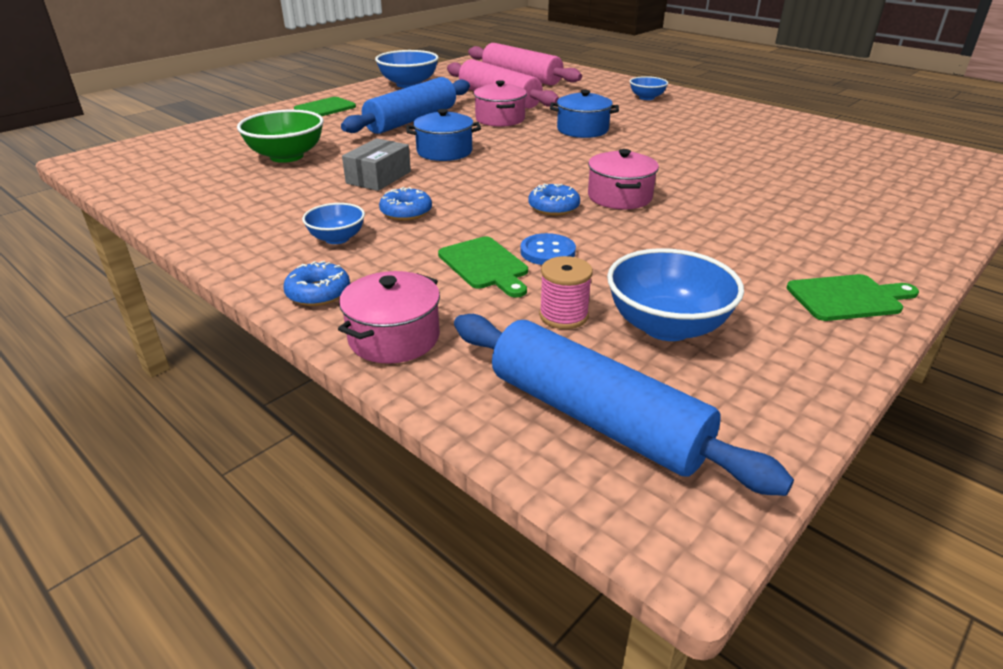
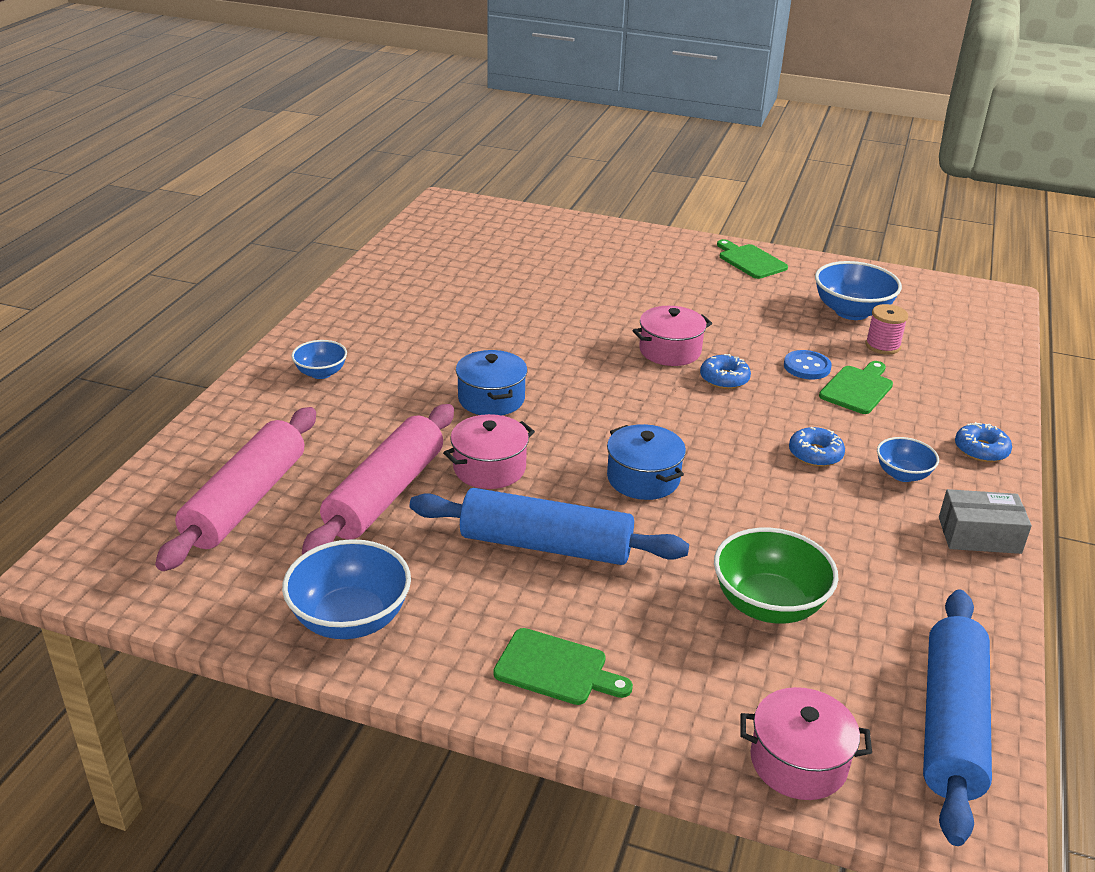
camera: 115 degrees left, 0 degrees up
pink pot [338,271,440,364] -> pink pot moved to [740,687,872,800]
grey box [342,138,411,191] -> grey box moved to [939,489,1032,554]
blue rolling pin [454,314,794,496] -> blue rolling pin moved to [923,590,992,846]

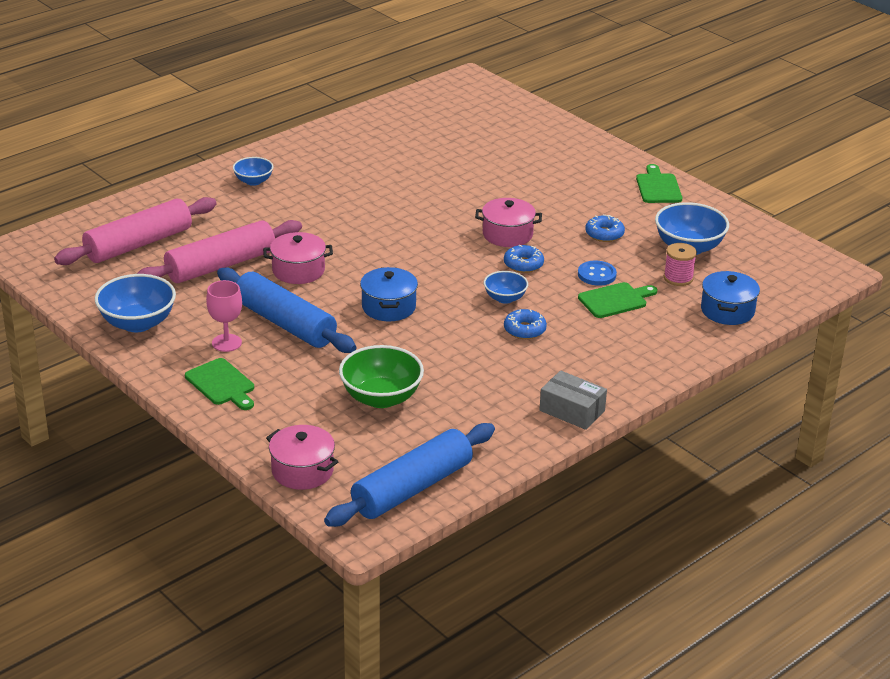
camera: 30 degrees right, 0 degrees up
blue pot [456,350,527,415] -> blue pot moved to [701,271,760,325]
blue bowl [877,437,939,482] -> blue bowl moved to [484,271,528,304]
blue donut [955,422,1012,462] -> blue donut moved to [585,215,625,242]
none -> pink goblet [206,280,242,352]

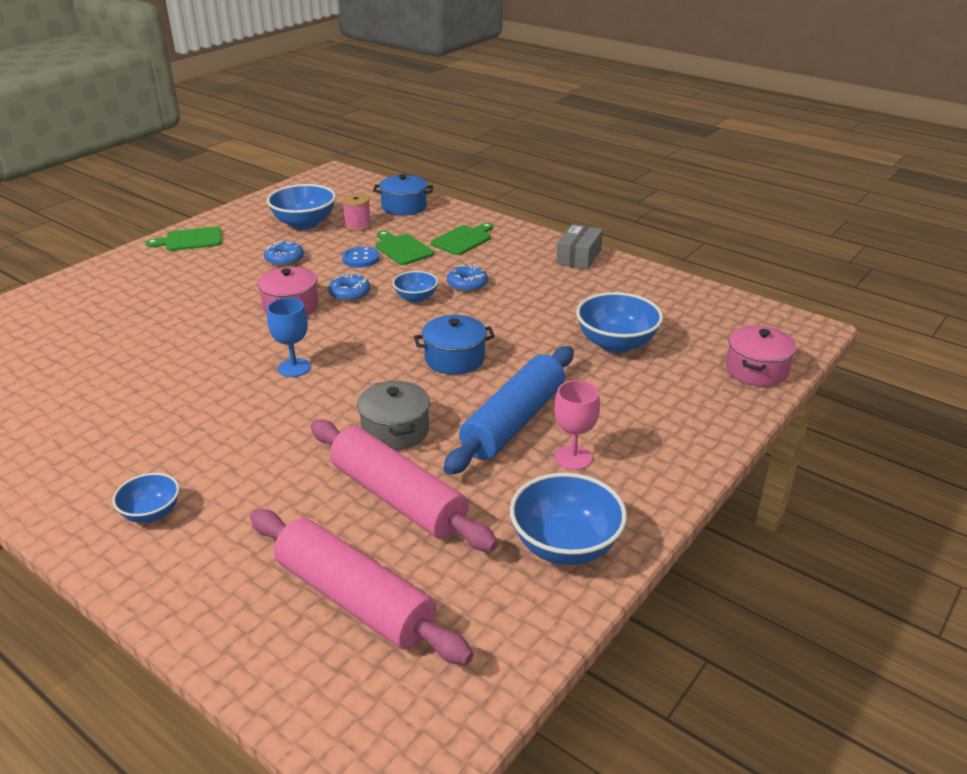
camera: 100 degrees left, 0 degrees up
green cutting board [185,358,254,410] -> green cutting board moved to [431,223,493,255]
pink pot [263,232,333,284] -> grey pot [357,380,430,450]
blue rolling pin [324,423,495,527] -> none
green bowl [339,345,424,408] -> blue bowl [576,292,663,353]
none -> blue goblet [267,298,311,377]

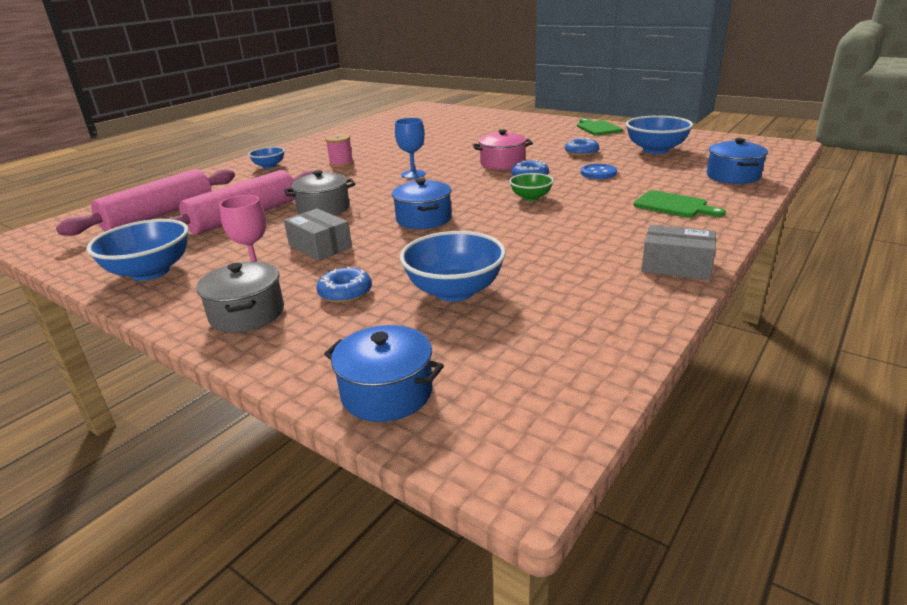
camera: 90 degrees right, 5 degrees down
pink spool [342,193,372,232] -> pink spool moved to [325,134,354,168]
green cutting board [375,231,434,265] -> none
blue bowl [392,271,438,303] -> green bowl [509,173,554,201]
blue rolling pin [444,346,574,475] -> grey box [284,209,352,261]
blue donut [447,264,488,292] -> blue donut moved to [316,266,372,303]
pink pot [726,325,797,387] -> blue pot [324,325,444,422]
none -> grey pot [196,261,284,333]

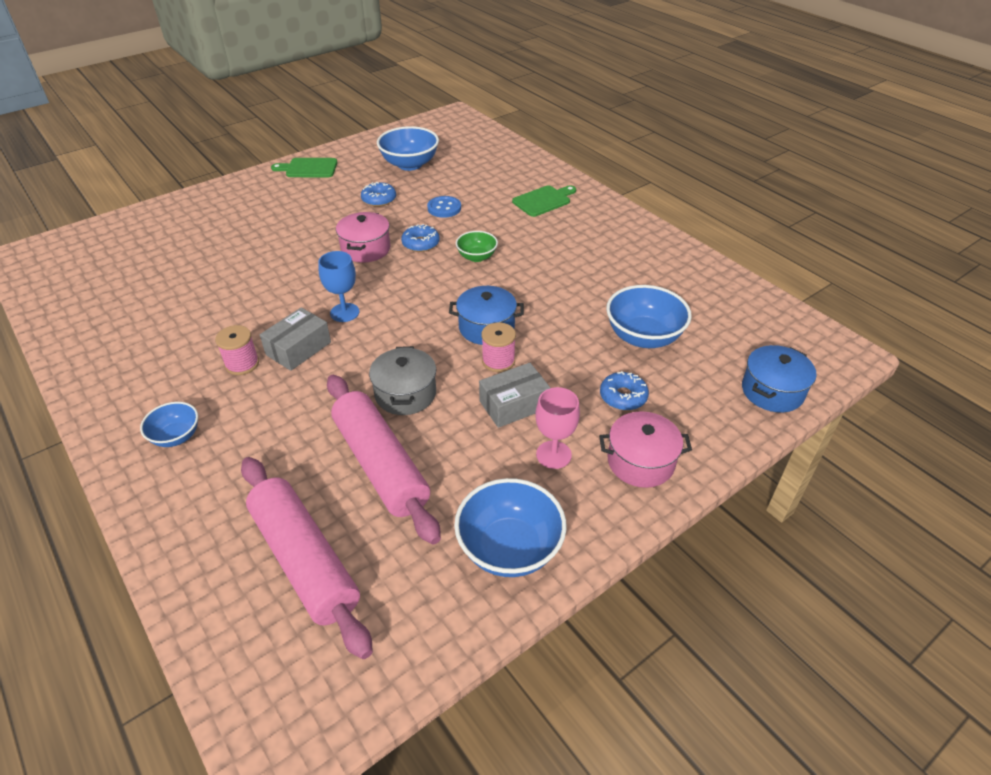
camera: 75 degrees left, 15 degrees up
grey pot [196,261,284,333] -> pink pot [599,411,692,488]
grey box [641,225,716,280] -> grey box moved to [260,308,331,371]
blue pot [707,138,768,184] -> none
none -> pink spool [482,322,516,372]

